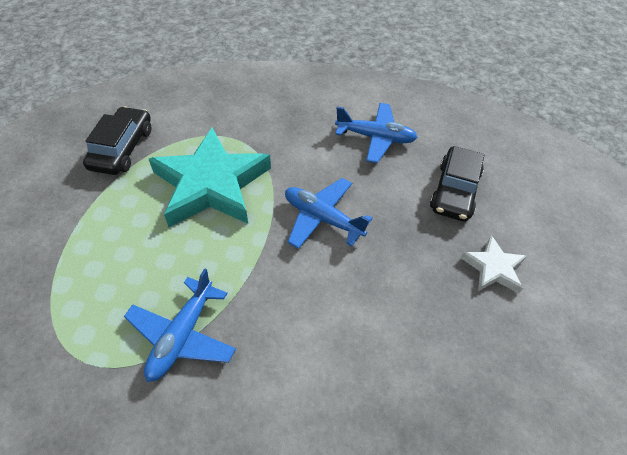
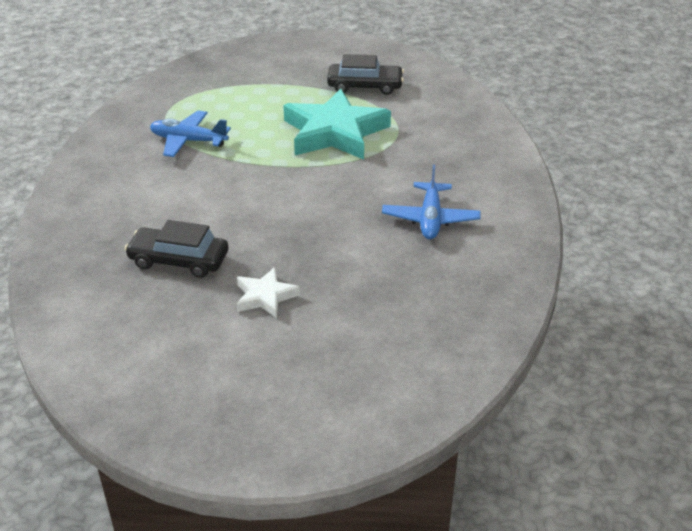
camera: 85 degrees right, 15 degrees down
blue plane [285,178,373,249] -> none
black car [430,146,484,222] -> black car moved to [125,220,228,278]

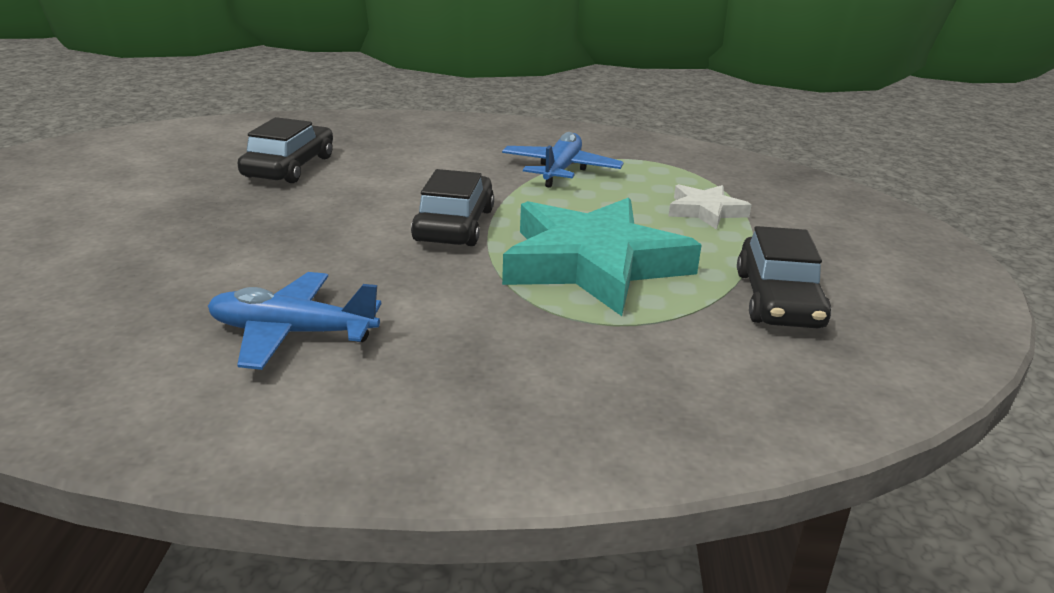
camera: 90 degrees right, 10 degrees down
white star [236,267,300,318] -> white star moved to [668,184,751,230]
none -> black car [411,169,494,246]

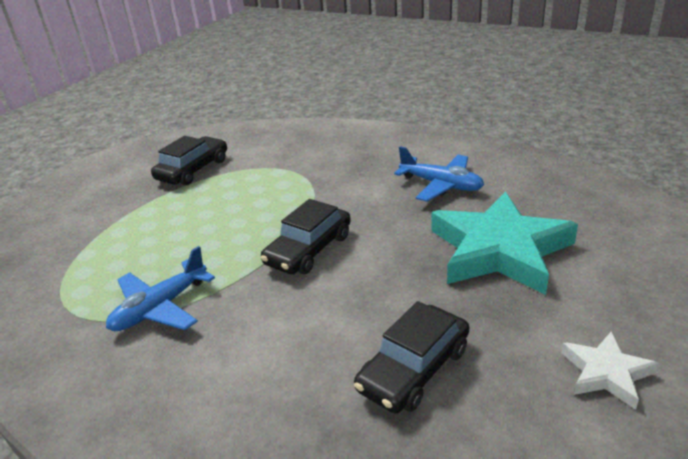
camera: 150 degrees left, 5 degrees up
turquoise star [502,198,702,316] -> turquoise star moved to [431,191,578,295]
white star [668,184,751,230] -> white star moved to [561,331,659,410]

